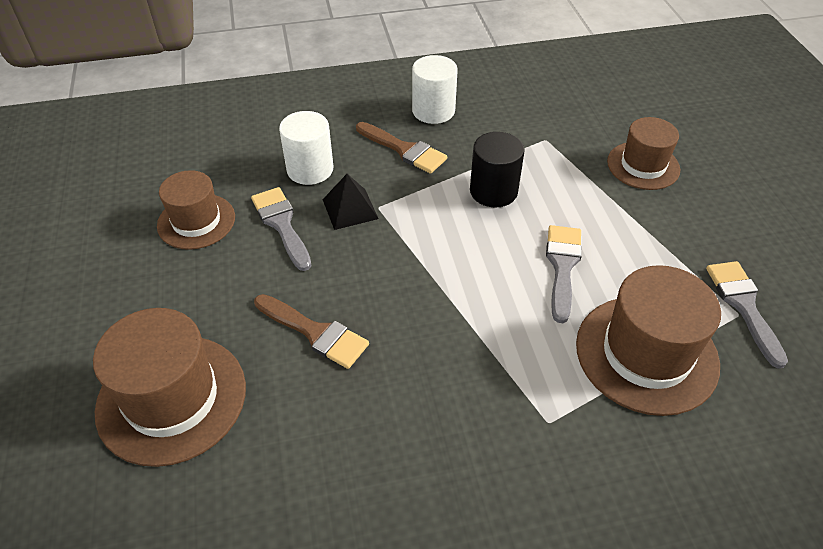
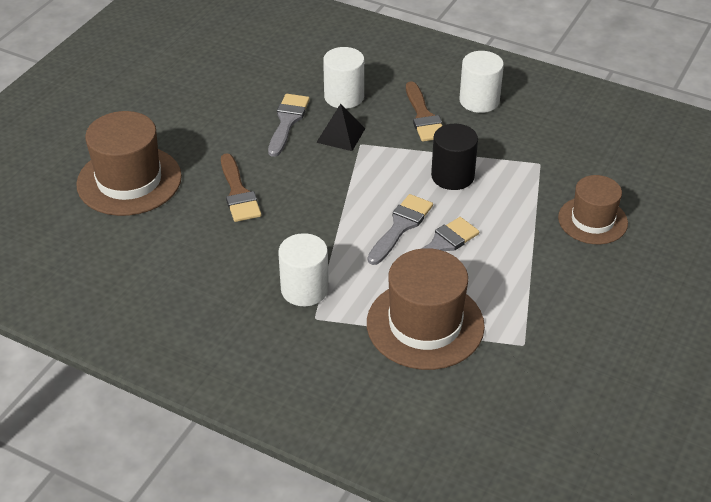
camera: 40 degrees right, 5 degrees down
brown hat [157,170,235,250] -> none
grey brush [706,261,788,369] -> grey brush moved to [367,194,433,265]
none -> white cylinder [278,233,329,306]

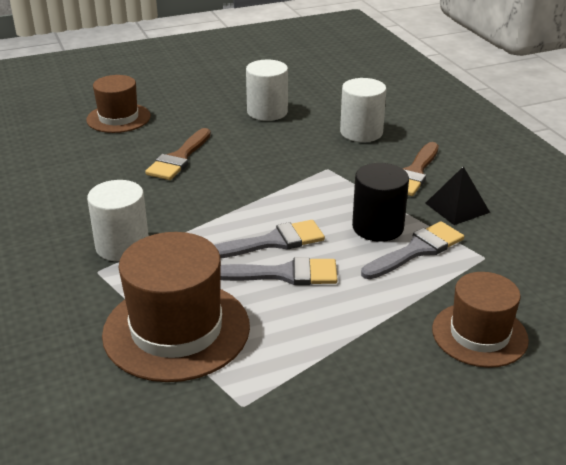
camera: 40 degrees right, 10 degrees down
brown hat [76,111,182,216] -> brown hat [86,75,151,133], size x0.64
grey brush [268,94,310,157] -> grey brush moved to [361,221,464,279]
black pyramid [316,104,366,151] -> black pyramid moved to [425,166,490,225]
white cylinder [459,51,504,113] -> white cylinder moved to [246,60,288,121]

